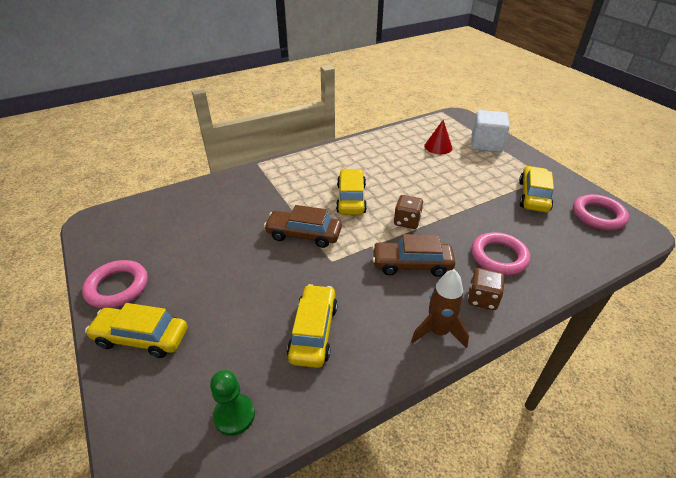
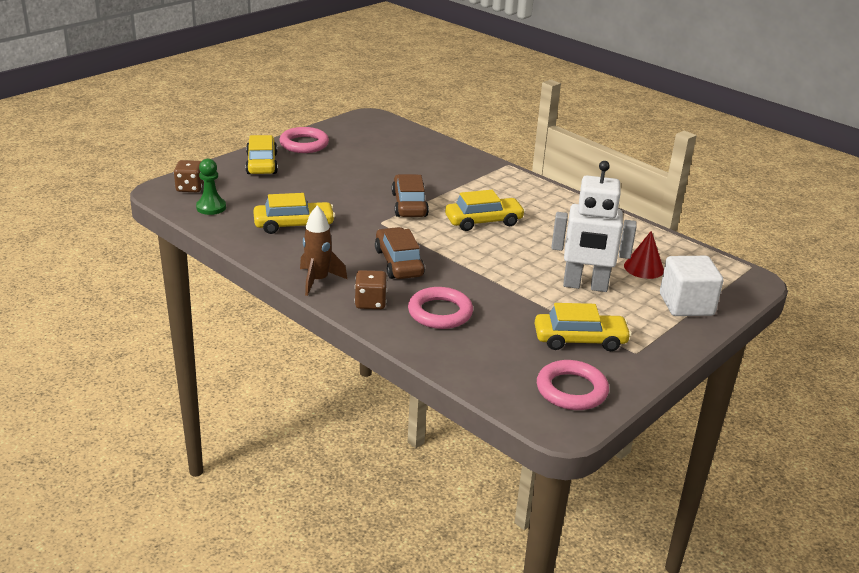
camera: 70 degrees right, 10 degrees down
brown dice [394,195,423,229] -> brown dice moved to [174,160,204,192]
none -> white robot [551,161,637,292]

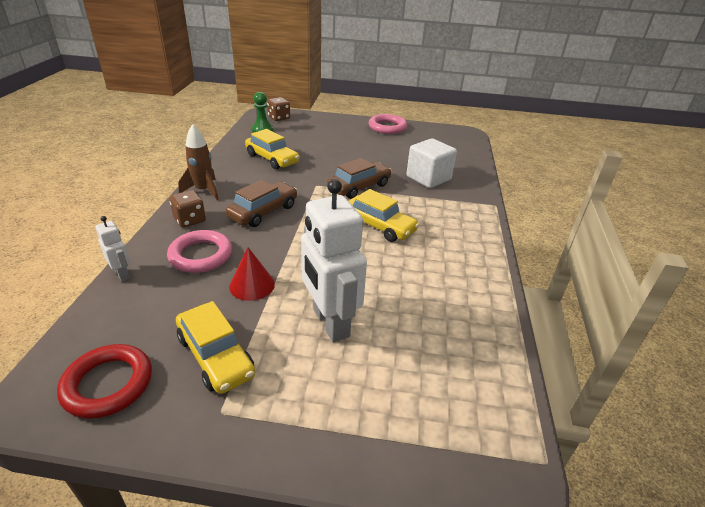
camera: 55 degrees right, 5 degrees up
yellow car [245,135,278,174] -> none
pink ring [537,360,609,410] -> red ring [57,344,152,419]
red cone [624,231,664,279] -> red cone moved to [229,247,275,301]
white cube [660,256,723,316] -> white cube moved to [406,138,457,188]
none -> white robot [95,216,130,281]

